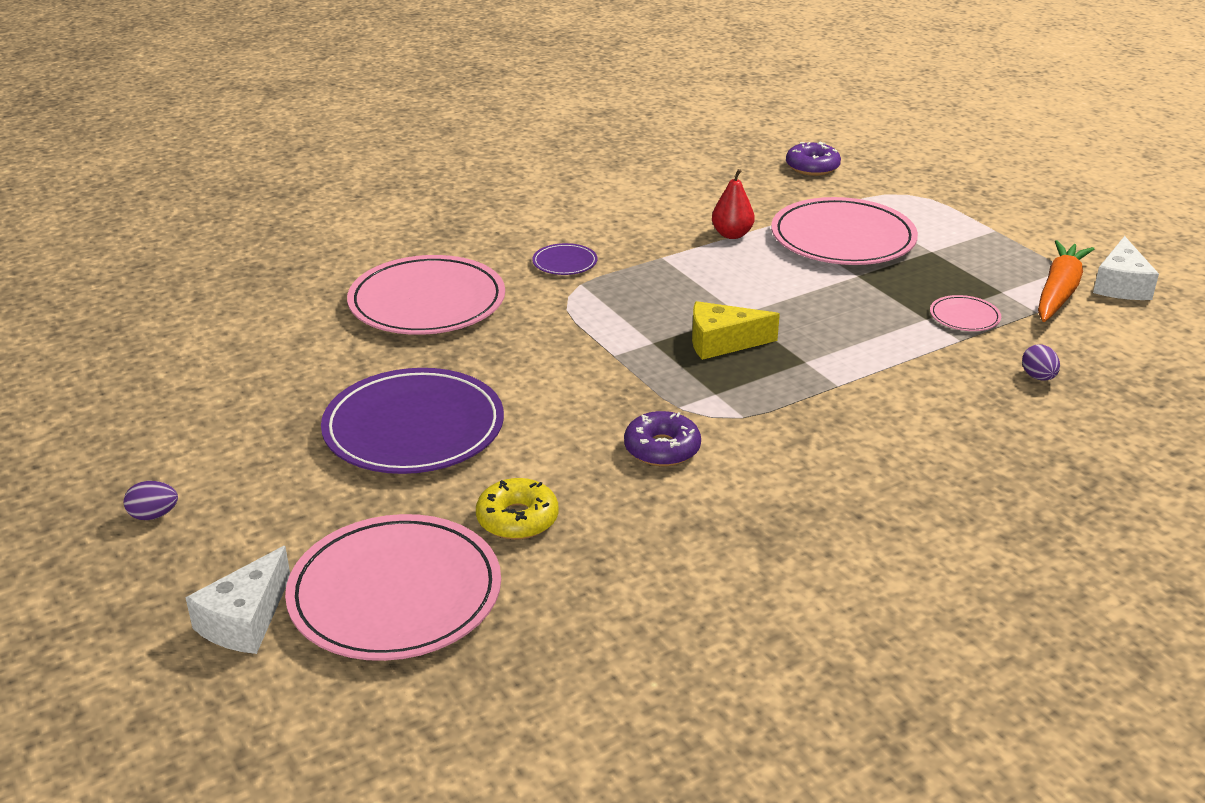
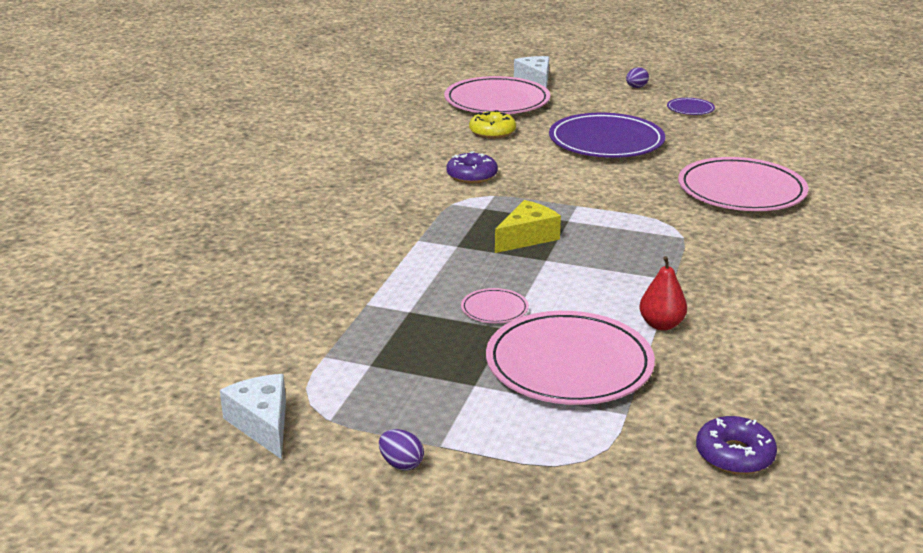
camera: 140 degrees right, 5 degrees down
purple plate [532,243,598,275] -> purple plate moved to [667,98,715,115]
pink plate [930,295,1001,331] -> pink plate moved to [461,288,529,323]
purple egg [1022,344,1060,381] -> purple egg moved to [379,429,424,470]
orange carrot [1038,240,1094,322] -> none

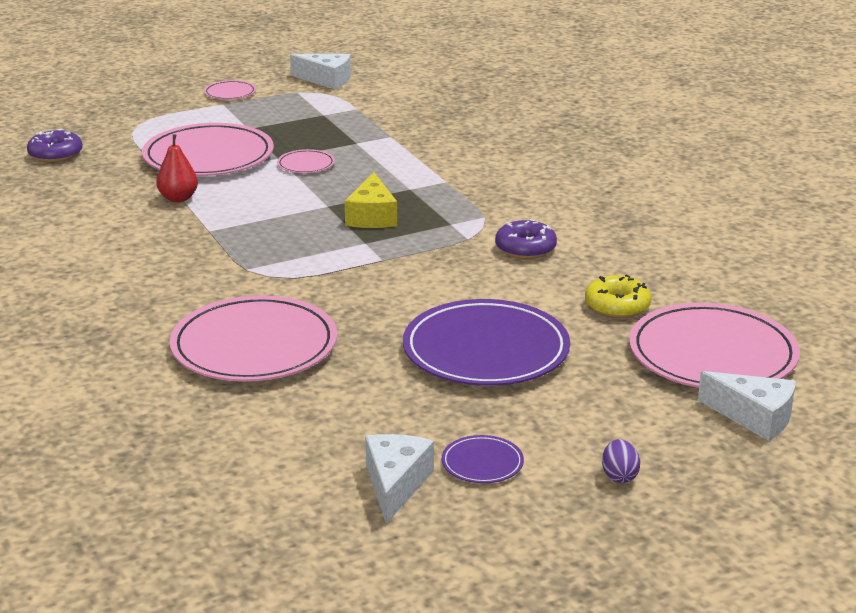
camera: 135 degrees right, 0 degrees up
purple egg [379,429,424,470] -> pink plate [204,80,256,100]
none -> white cheese [365,434,434,524]

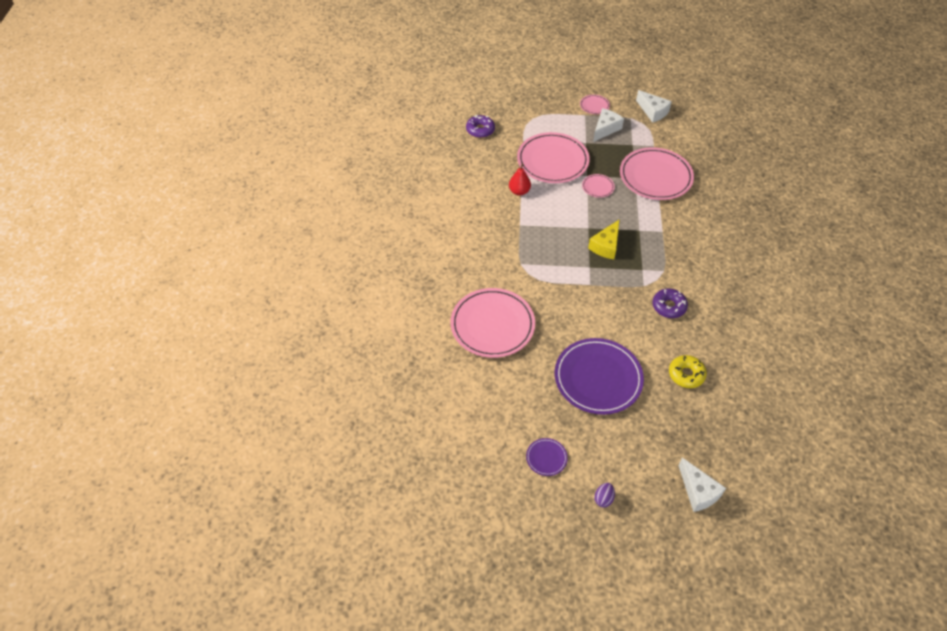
camera: 30 degrees right, 25 degrees up
white cheese [365,434,434,524] -> white cheese moved to [593,108,624,142]
pink plate [629,303,800,388] -> pink plate moved to [620,147,694,200]

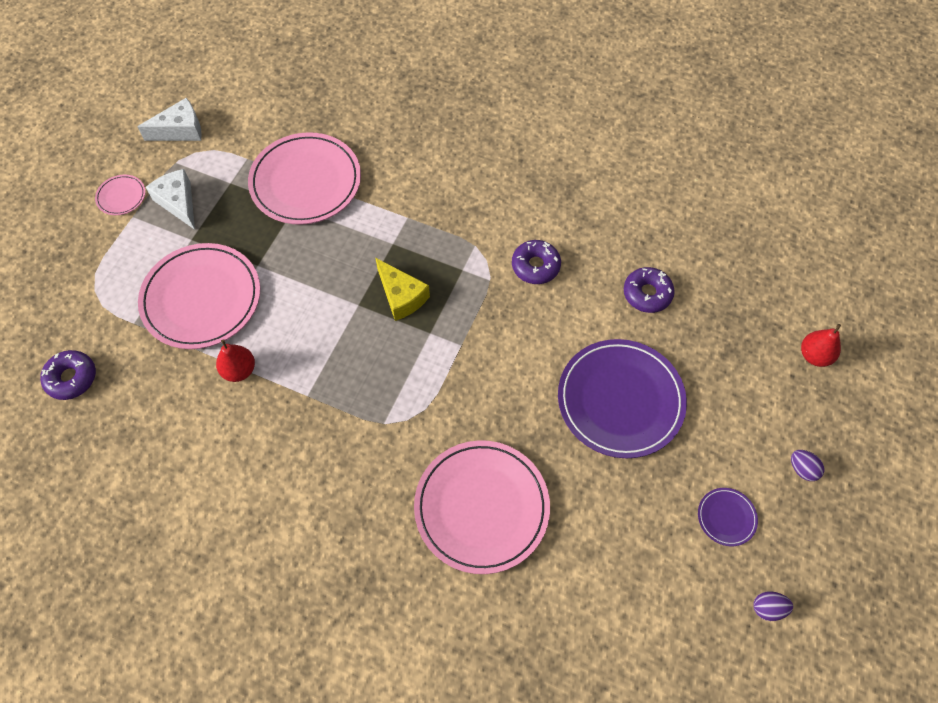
camera: 70 degrees left, 10 degrees up
pink plate [582,174,615,198] -> none
yellow donut [669,355,707,388] -> purple donut [624,267,675,313]
white cheese [678,458,726,512] -> red pear [801,324,841,367]
none -> purple egg [753,591,793,621]

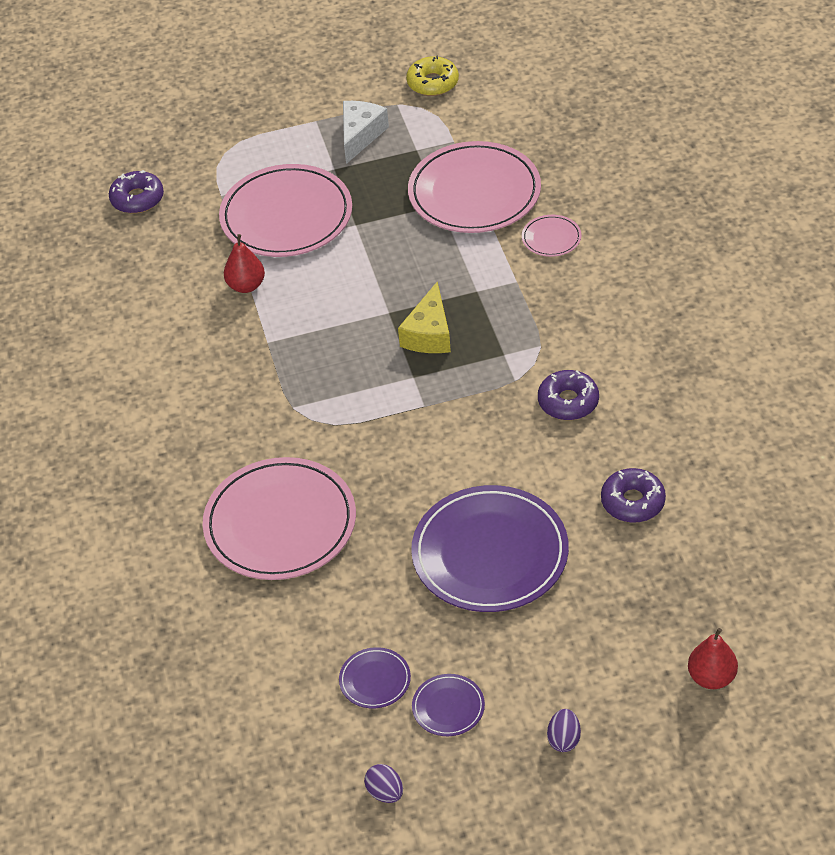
camera: 55 degrees right, 15 degrees down
pink plate [95,175,145,215] -> pink plate moved to [522,215,581,257]
white cheese [137,98,202,141] -> yellow donut [406,56,459,96]
none -> purple plate [339,647,411,708]

